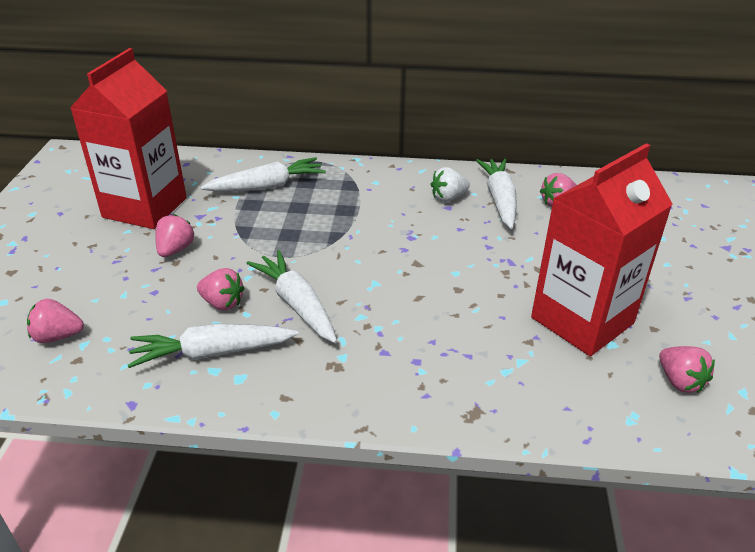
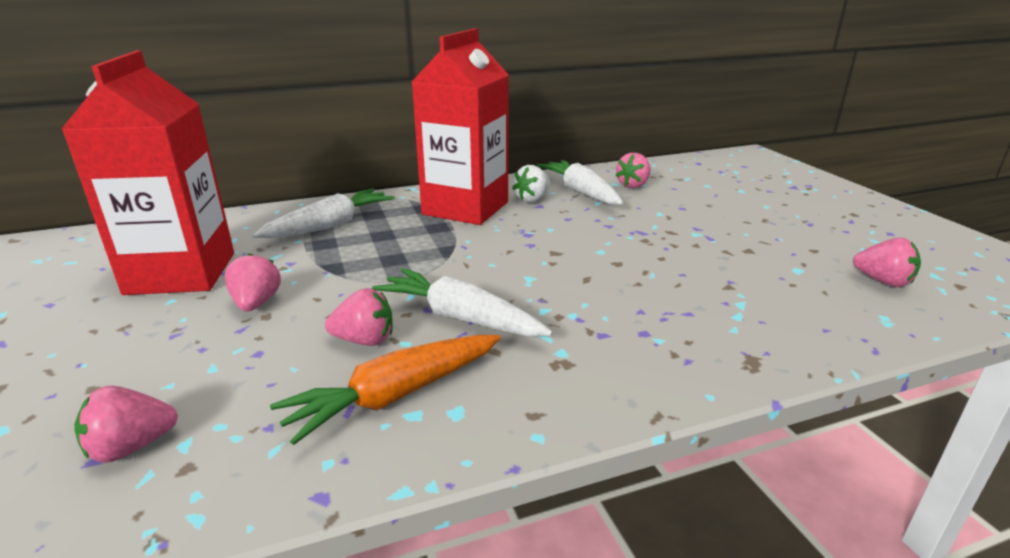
camera: 25 degrees left, 10 degrees down
white carrot [128,324,299,368] -> orange carrot [270,335,501,445]
red carton [531,143,673,356] -> red carton moved to [412,28,509,225]

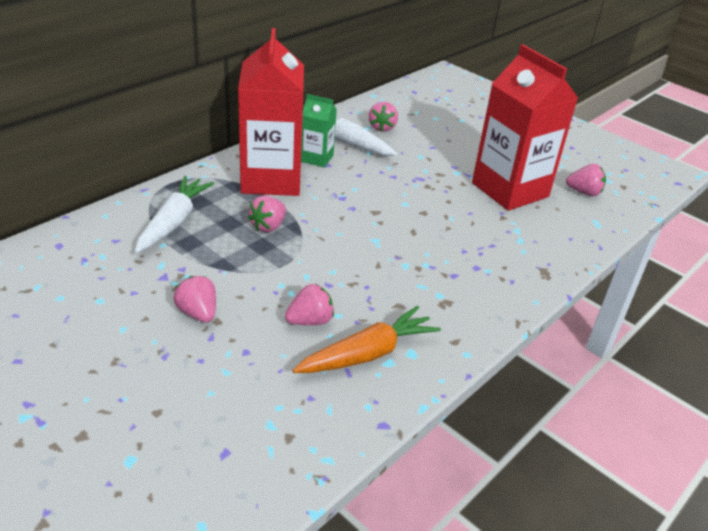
camera: 30 degrees left, 10 degrees up
red carton [62,51,234,295] -> red carton moved to [472,44,578,211]
pink strawberry [74,386,178,463] -> pink strawberry moved to [248,196,286,232]
orange carrot [270,335,501,445] -> orange carrot turned 150 degrees counterclockwise [292,306,441,373]
white carrot [372,268,553,337] -> none
white strawberry [512,165,550,202] -> green carton [301,94,337,167]

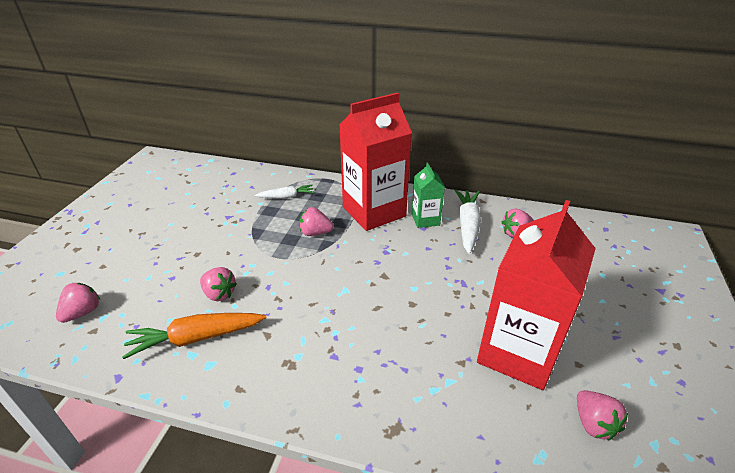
camera: 65 degrees right, 0 degrees up
white carrot [135,176,214,253] -> white carrot [255,185,314,199], size x0.61
pink strawberry [174,276,216,323] -> pink strawberry moved to [56,283,100,323]
orange carrot [292,306,441,373] -> orange carrot turned 135 degrees clockwise [122,313,267,359]

